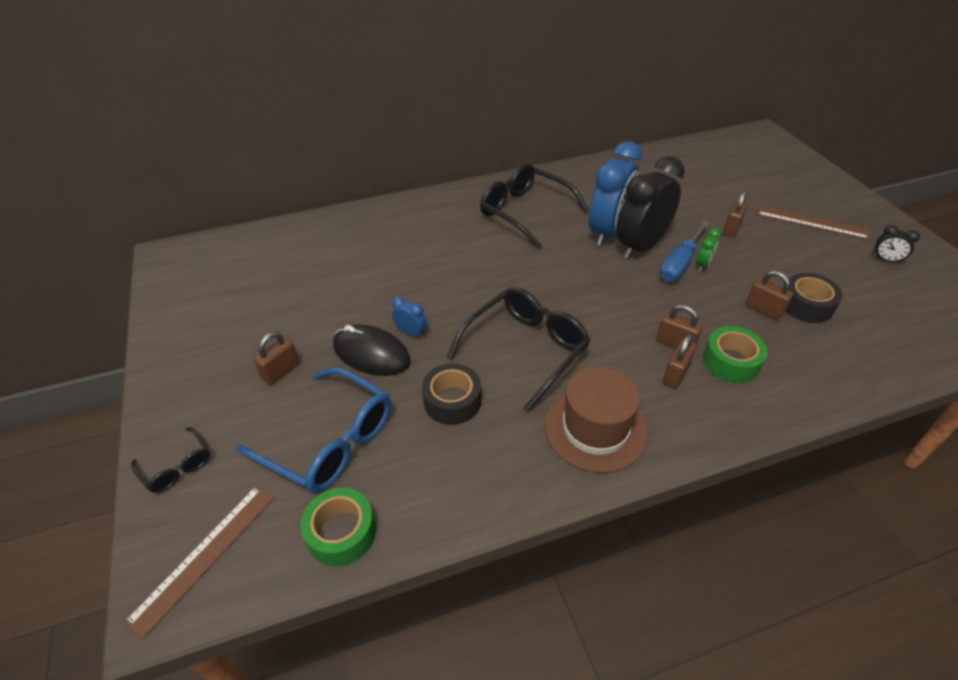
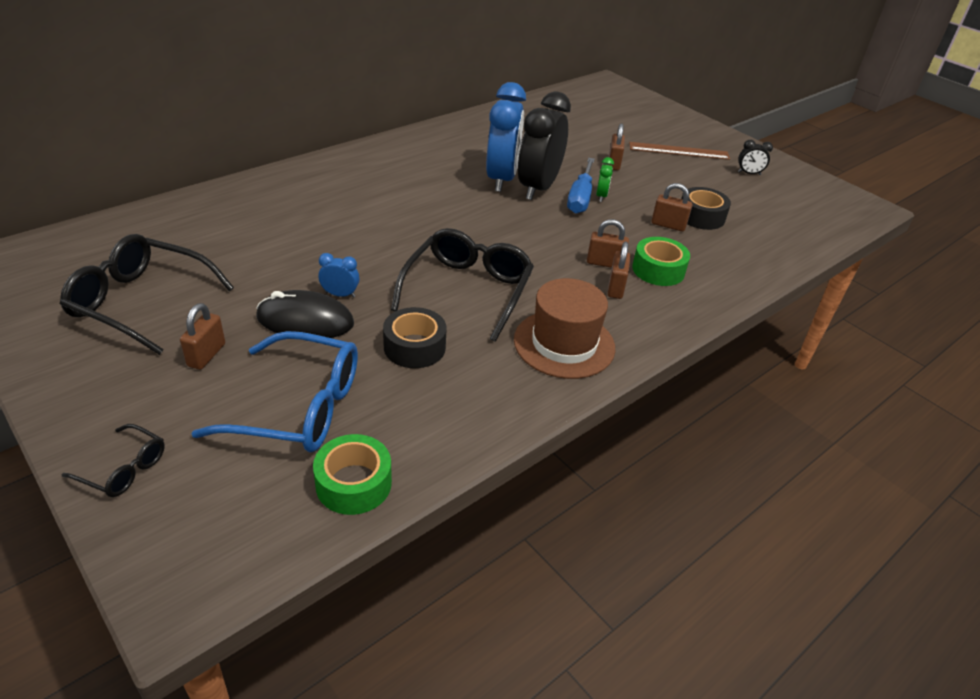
camera: 25 degrees left, 5 degrees down
brown ruler [124,485,275,639] -> none
black glasses [480,163,589,249] -> black glasses moved to [60,234,234,355]

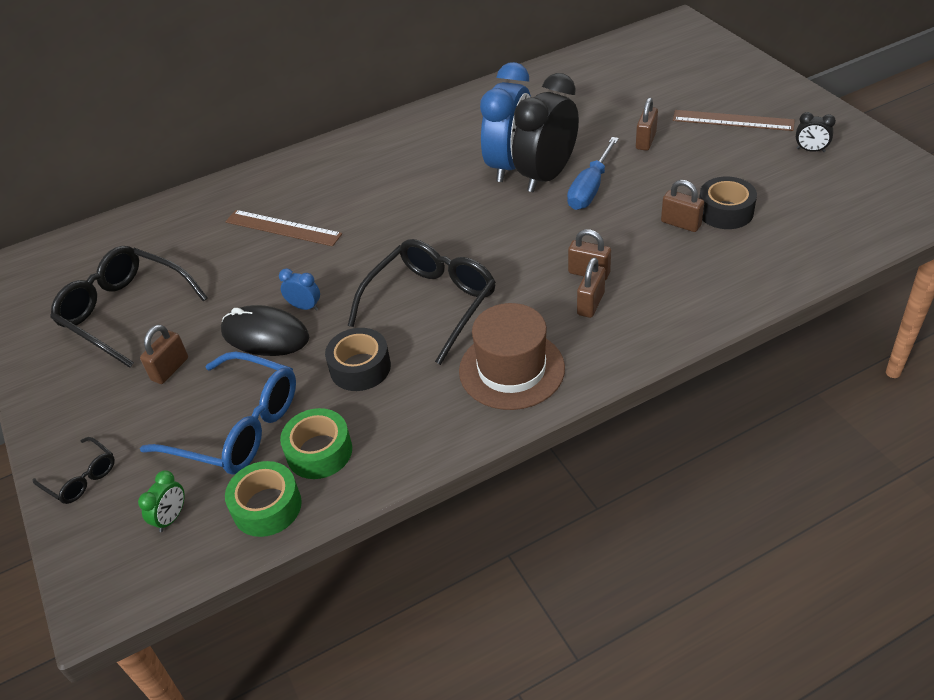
camera: 20 degrees right, 5 degrees up
green clock [596,157,614,202] -> green clock moved to [138,470,185,532]
green tape [632,237,690,286] -> green tape moved to [280,408,352,479]
none -> brown ruler [225,210,342,246]

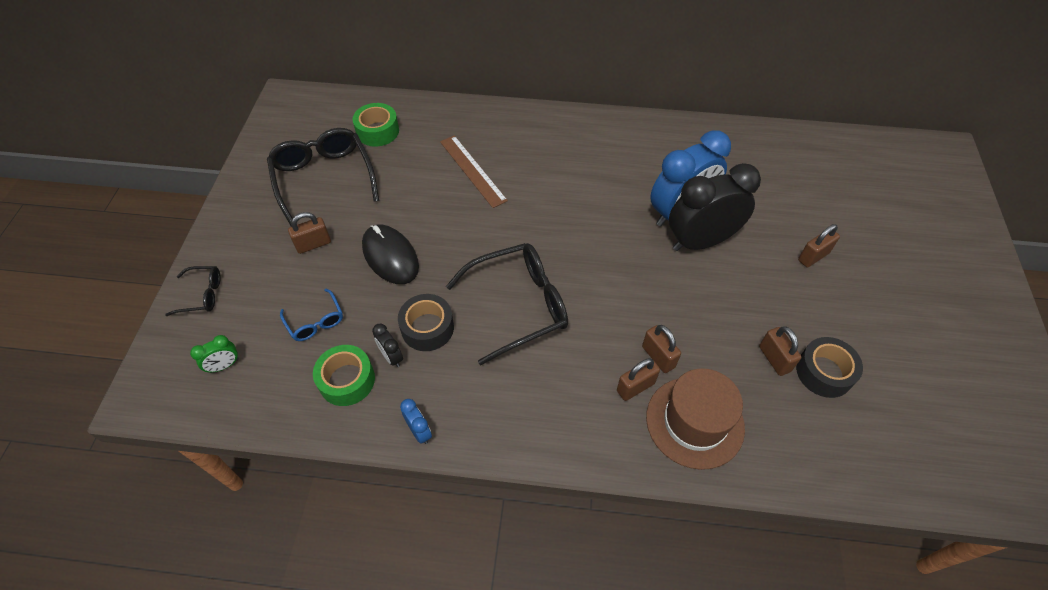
camera: 30 degrees right, 10 degrees up
black glasses [32,437,115,504] -> black glasses turned 75 degrees counterclockwise [165,266,221,316]
blue glasses [140,352,296,475] -> blue glasses [280,289,343,341], size x0.50
green tape [225,461,302,537] -> green tape moved to [353,103,399,147]
blue clock [279,268,320,311] -> blue clock moved to [400,399,432,444]
brown hat [459,303,565,410] -> brown hat moved to [646,368,745,470]
blue screwdriver [567,137,619,210] -> none
brown ruler [673,110,795,131] -> none
black clock [796,112,836,152] -> black clock moved to [372,324,403,367]

